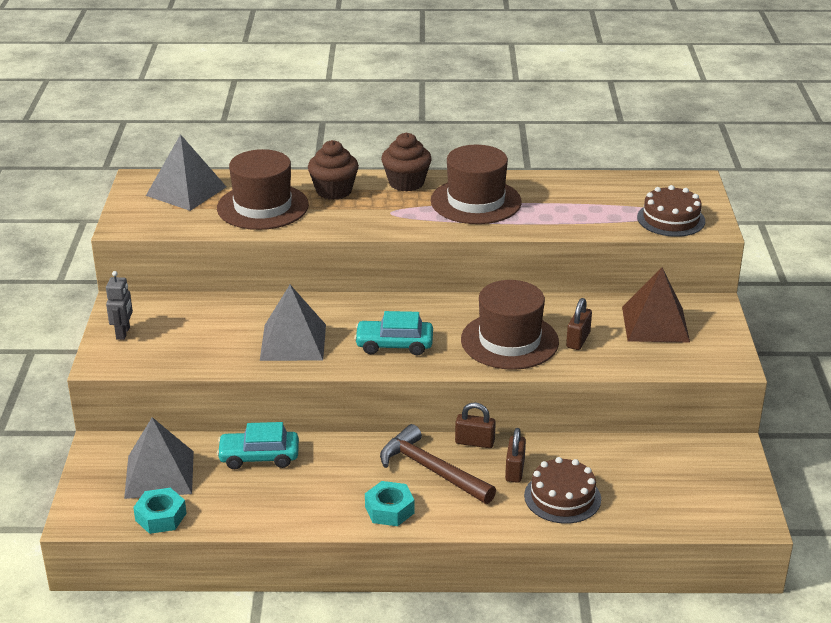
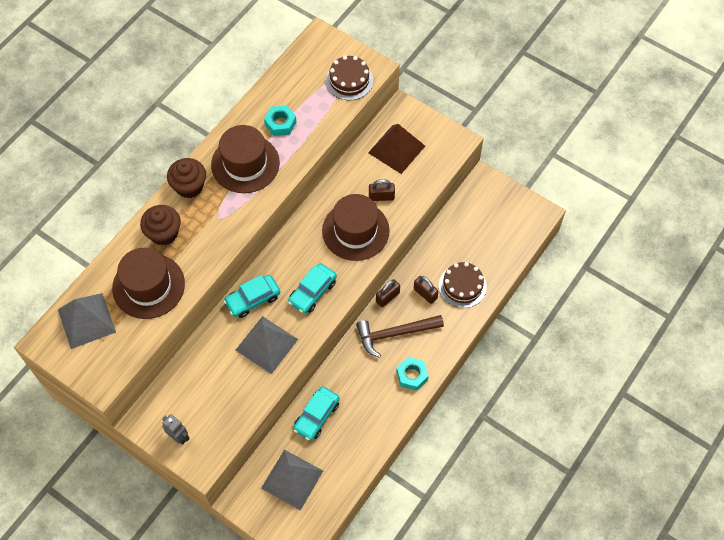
camera: 55 degrees left, 30 degrees up
turquoise nut [133,488,187,534] -> turquoise nut moved to [264,105,296,136]
brown padlock [566,298,592,350] -> brown padlock turned 60 degrees counterclockwise [369,179,395,201]
none -> turquoise car [224,275,280,318]

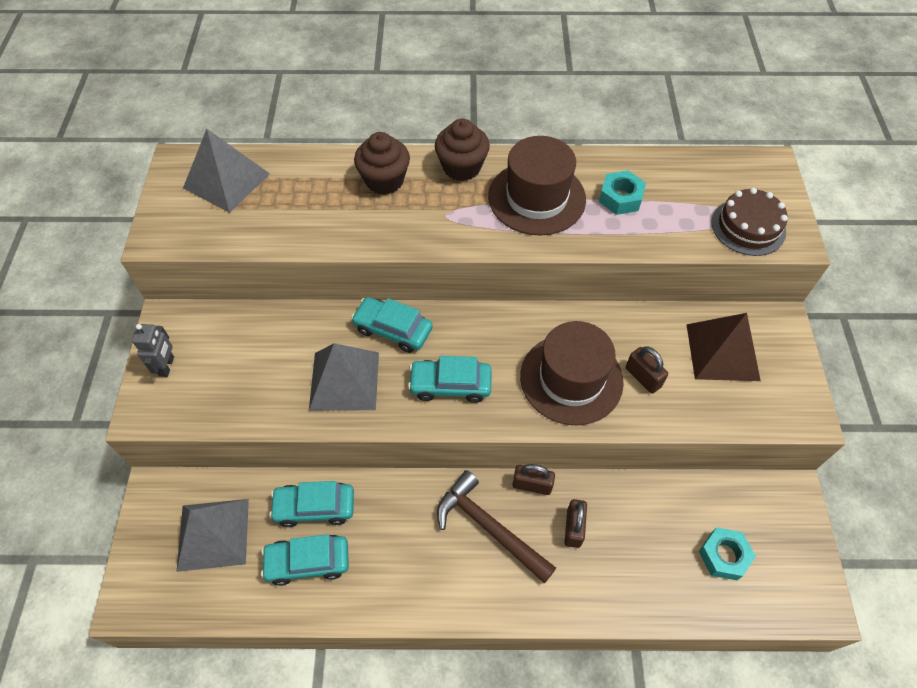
camera: 55 degrees right, 5 degrees down
brown hat [112,248,185,319] -> none
turquoise nut [396,357,428,391] -> turquoise nut moved to [699,527,756,580]
brown cake [439,262,487,308] -> none
none -> turquoise car [261,534,349,586]

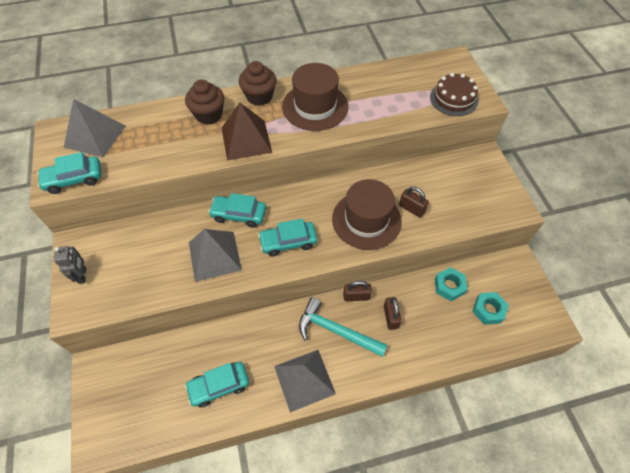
camera: 15 degrees left, 0 degrees up
grey pyramid [177,499,249,572] -> grey pyramid moved to [274,350,336,413]
turquoise car [269,481,354,527] -> turquoise car moved to [37,152,101,194]
brown hammer [437,470,556,583] -> turquoise hammer [299,297,387,357]
turquoise nut [599,170,646,215] -> turquoise nut moved to [435,267,467,301]
brown pyramid [686,313,761,381] -> brown pyramid moved to [222,102,272,161]

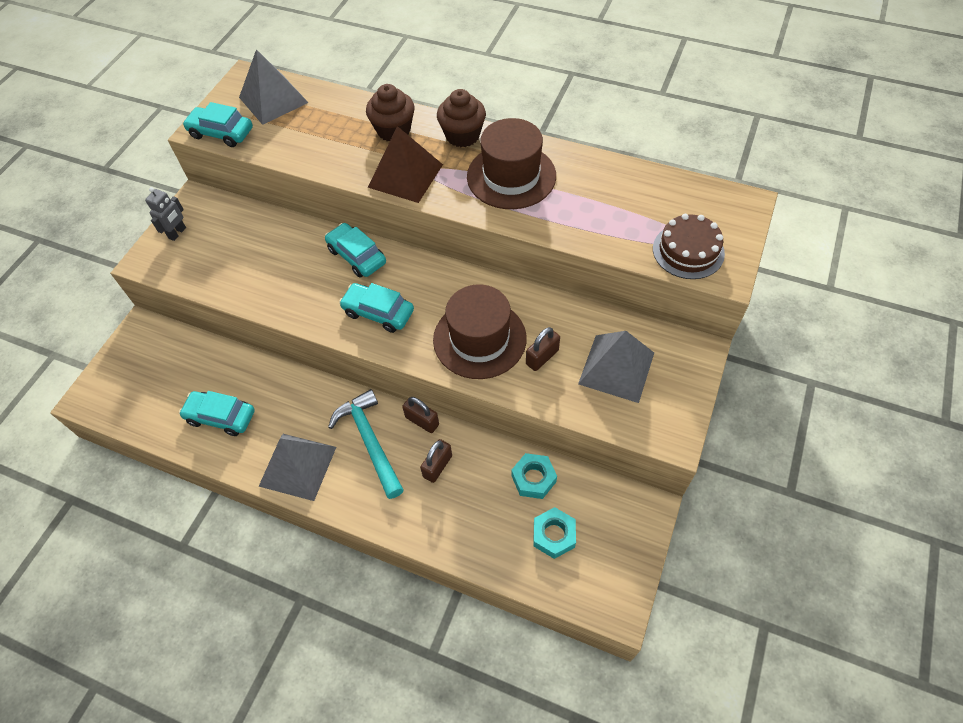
camera: 40 degrees right, 0 degrees up
grey pyramid [189,229,242,282] -> grey pyramid moved to [578,331,654,403]
brown padlock [399,186,429,218] -> brown padlock turned 60 degrees clockwise [526,327,560,371]

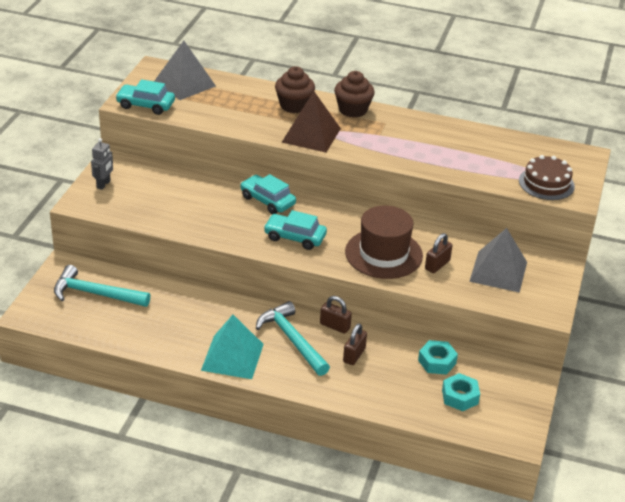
camera: 10 degrees left, 20 degrees down
turquoise car [179,391,255,436] -> none
grey pyramid [259,434,336,501] -> turquoise pyramid [201,315,264,379]
brown hat [467,118,556,209] -> none
none -> turquoise hammer [54,265,151,307]

